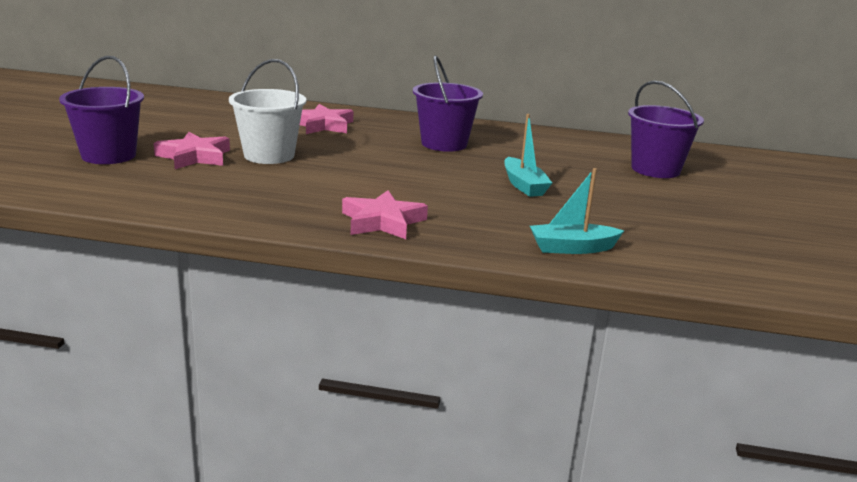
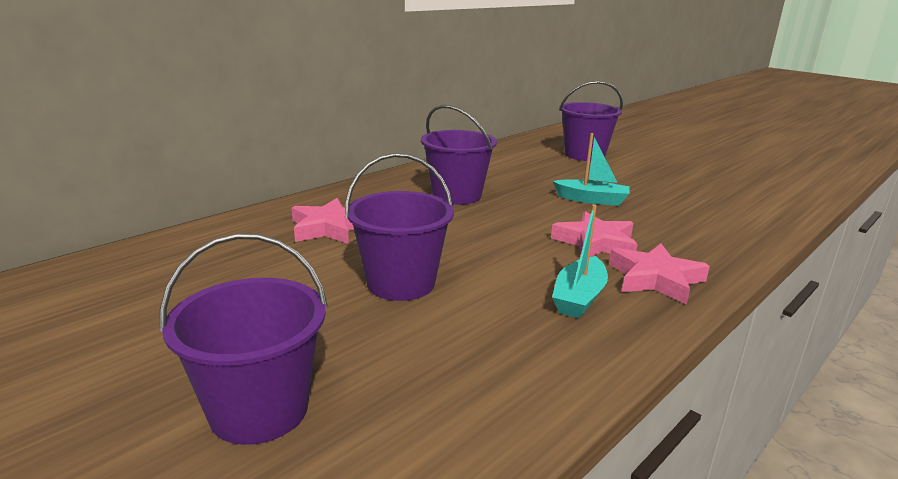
camera: 55 degrees left, 0 degrees up
pink star [154,132,230,169] -> pink star moved to [551,211,638,257]
white bucket [229,59,306,164] -> purple bucket [345,153,454,301]
turquoise boat [530,168,624,254] -> turquoise boat moved to [552,204,608,318]

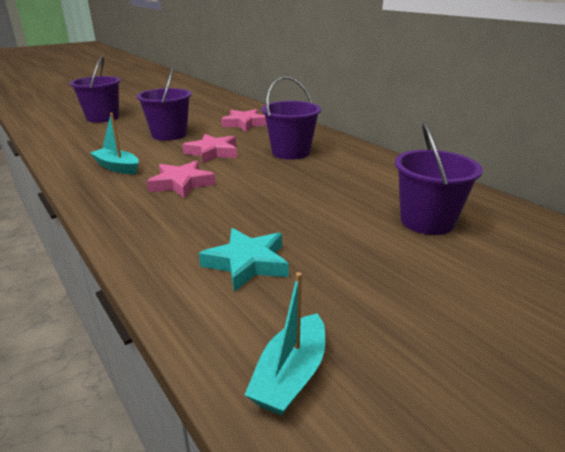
camera: 100 degrees right, 5 degrees up
turquoise boat [553,133,630,206] -> turquoise boat moved to [245,272,325,416]
pink star [609,244,710,305] -> pink star moved to [182,134,237,163]
none -> turquoise star [199,228,289,292]

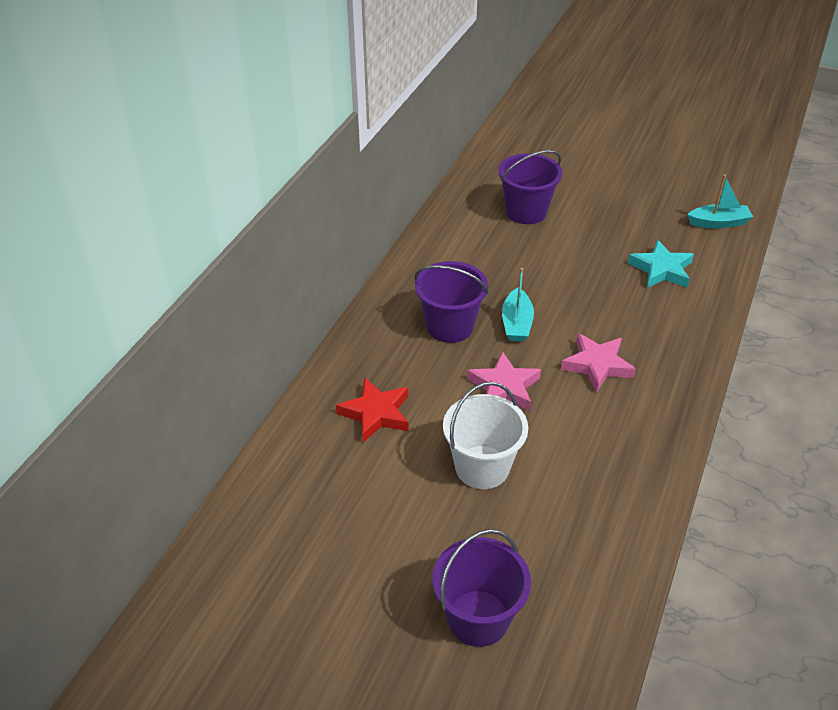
camera: 120 degrees left, 15 degrees up
turquoise boat [90,113,139,174] -> turquoise boat moved to [502,268,534,342]
purple bucket [136,66,191,141] -> white bucket [443,382,528,489]
pink star [221,109,267,132] -> red star [336,378,408,442]

